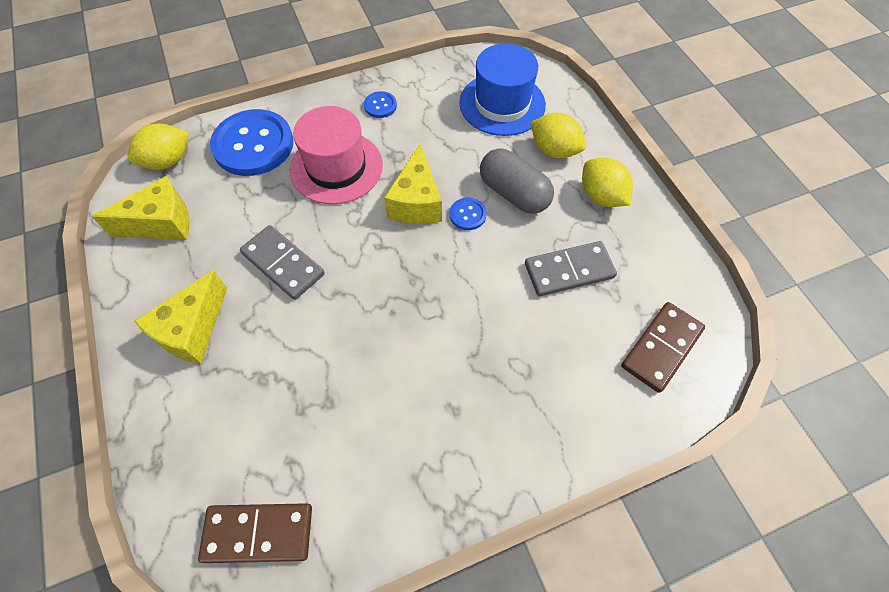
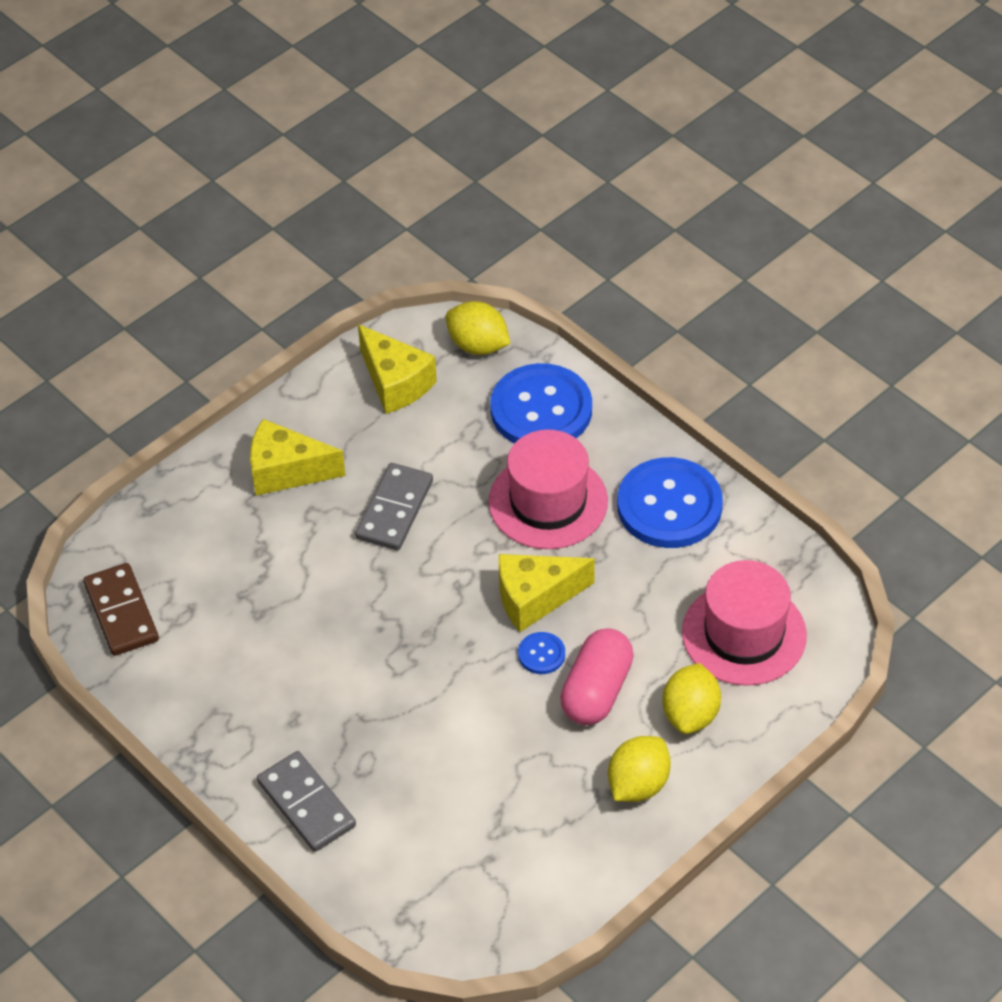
camera: 70 degrees right, 10 degrees down
blue button [364,91,397,118] -> blue button [617,457,723,548], size x2.31
blue hat [459,43,546,136] -> pink hat [682,560,807,686]
grey capsule [480,148,554,214] -> pink capsule [560,629,634,725]
grey domino [525,241,617,296] -> grey domino moved to [257,751,356,852]
brown domino [621,302,705,393] -> none

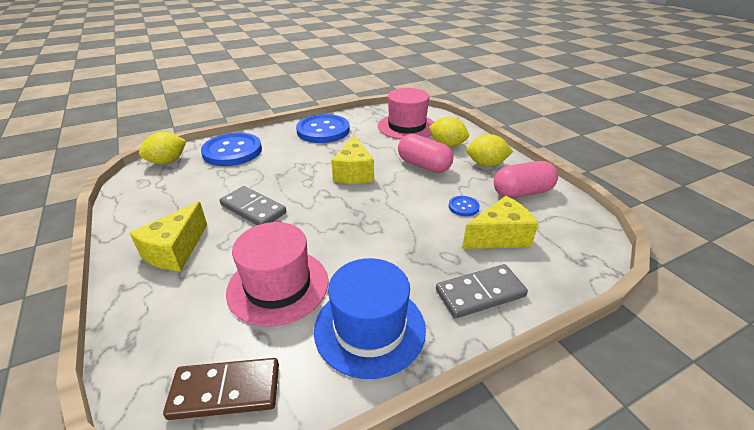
camera: 75 degrees left, 15 degrees down
yellow cheese [358,324,437,414] -> yellow cheese moved to [462,196,539,249]
pink hat [488,430,608,549] -> pink hat moved to [226,222,329,327]
blue button [518,632,565,674] -> blue button moved to [449,196,480,216]
yellow lemon [608,736,671,802] -> yellow lemon turned 45 degrees counterclockwise [466,134,513,167]
none -> blue hat [314,258,426,379]
none -> pink capsule [494,161,558,198]

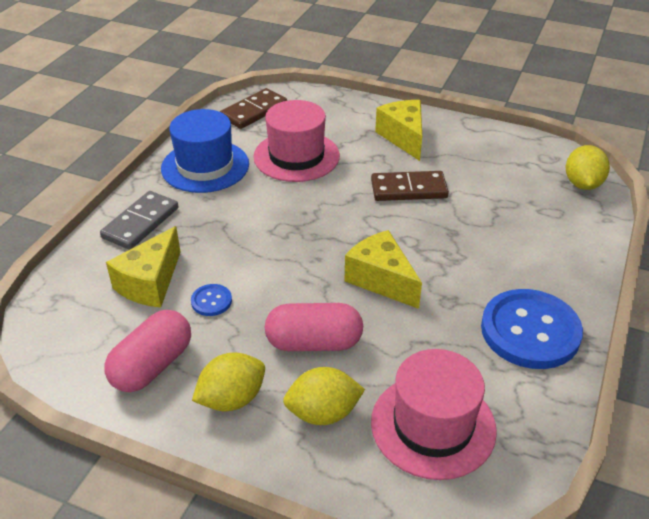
camera: 140 degrees right, 5 degrees up
blue button [201,133,262,166] -> none
grey domino [220,186,287,225] -> brown domino [371,171,449,201]

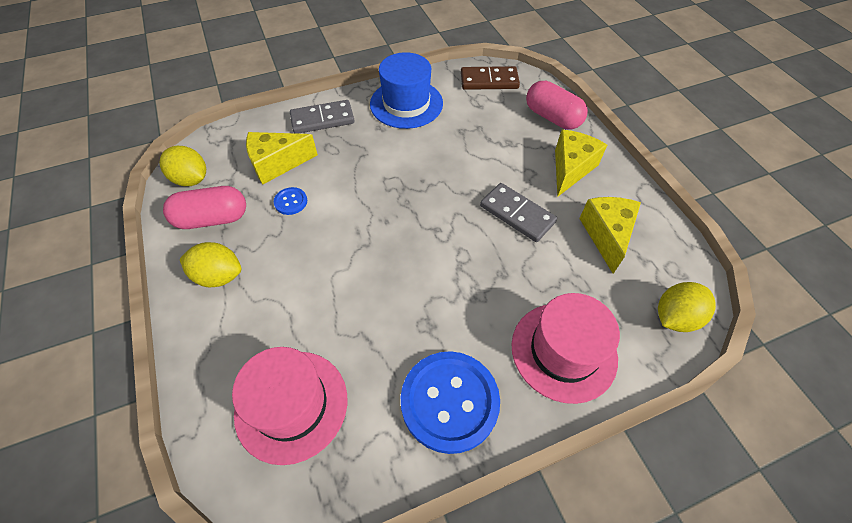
camera: 45 degrees right, 15 degrees up
pink hat [253,100,340,182] -> pink hat moved to [511,293,620,404]
pink capsule [265,303,363,351] -> pink capsule moved to [526,81,588,130]
yellow lemon [283,367,365,425] -> yellow lemon moved to [160,146,206,186]
yellow cheese [345,230,422,309] -> yellow cheese moved to [579,197,641,274]
brown domino [371,171,449,201] -> grey domino [480,183,557,242]

